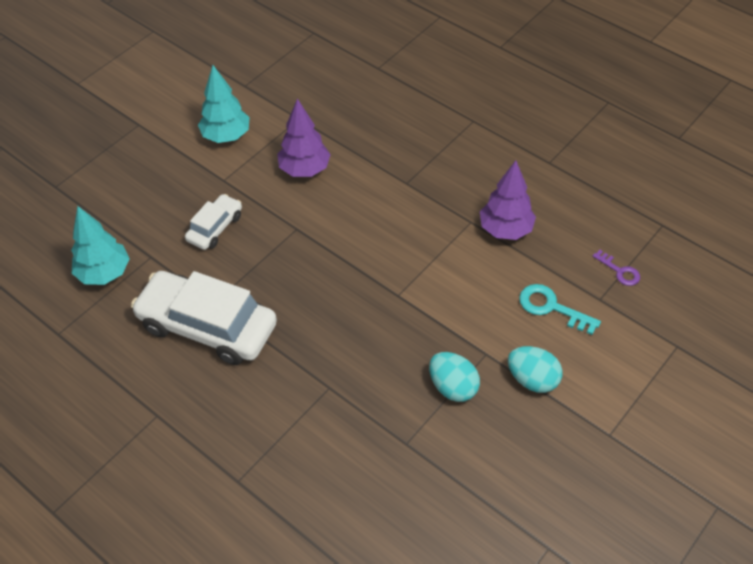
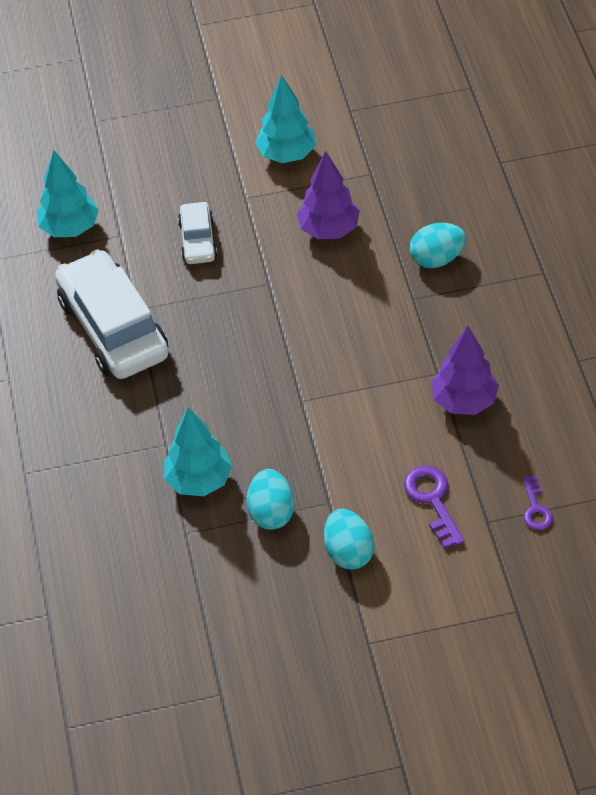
camera: 40 degrees right, 0 degrees up
white car [185,194,242,250] -> white car turned 105 degrees clockwise [178,202,217,264]
turquoise key [519,284,601,335] -> purple key [404,466,465,549]
none -> turquoise tree [164,407,232,497]
none -> turquoise egg [410,223,466,268]

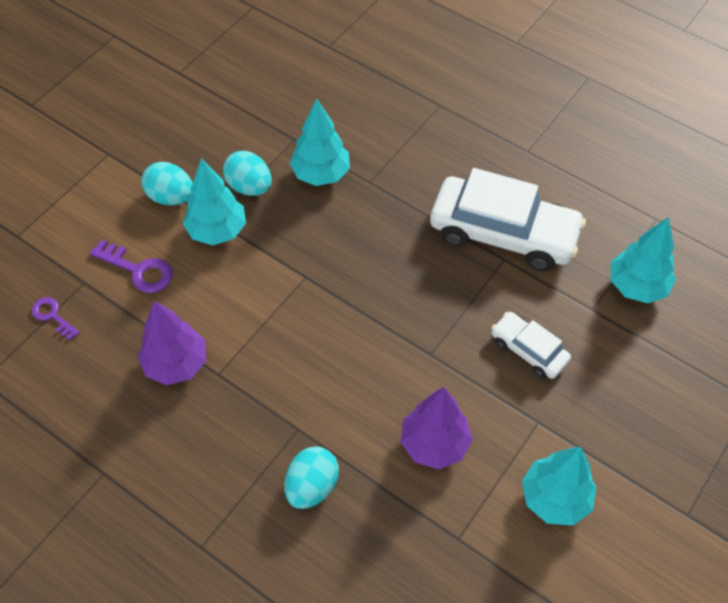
camera: 135 degrees right, 5 degrees up
none -> turquoise tree [183,158,246,245]

